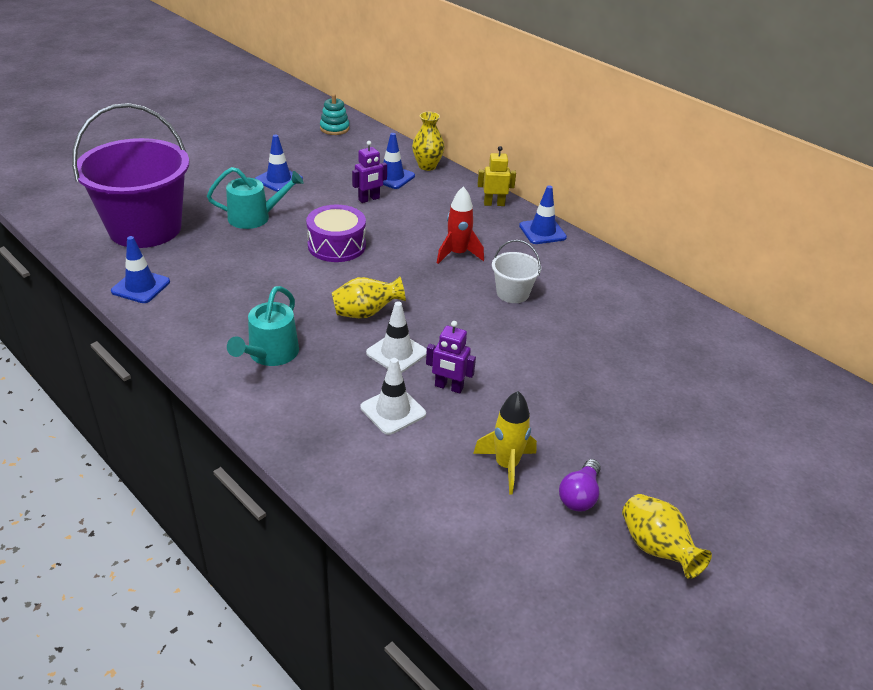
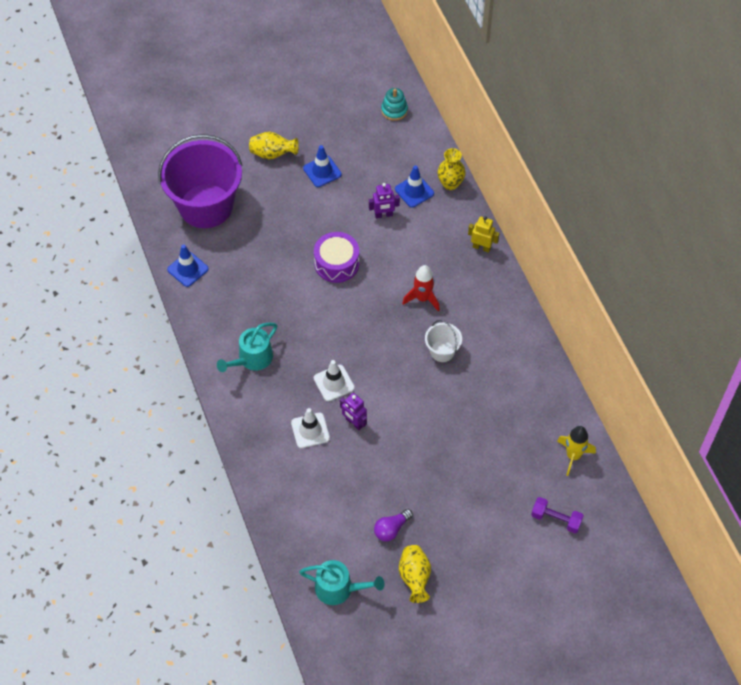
camera: 25 degrees right, 20 degrees up
turquoise watering can [207,167,304,229] -> turquoise watering can moved to [299,560,384,605]
yellow vase [332,276,406,319] -> yellow vase moved to [249,132,299,159]
yellow rocket [473,391,537,494] -> yellow rocket moved to [557,426,596,476]
blue traffic cone [519,186,567,244] -> none
none -> purple dumbbell [531,497,584,533]

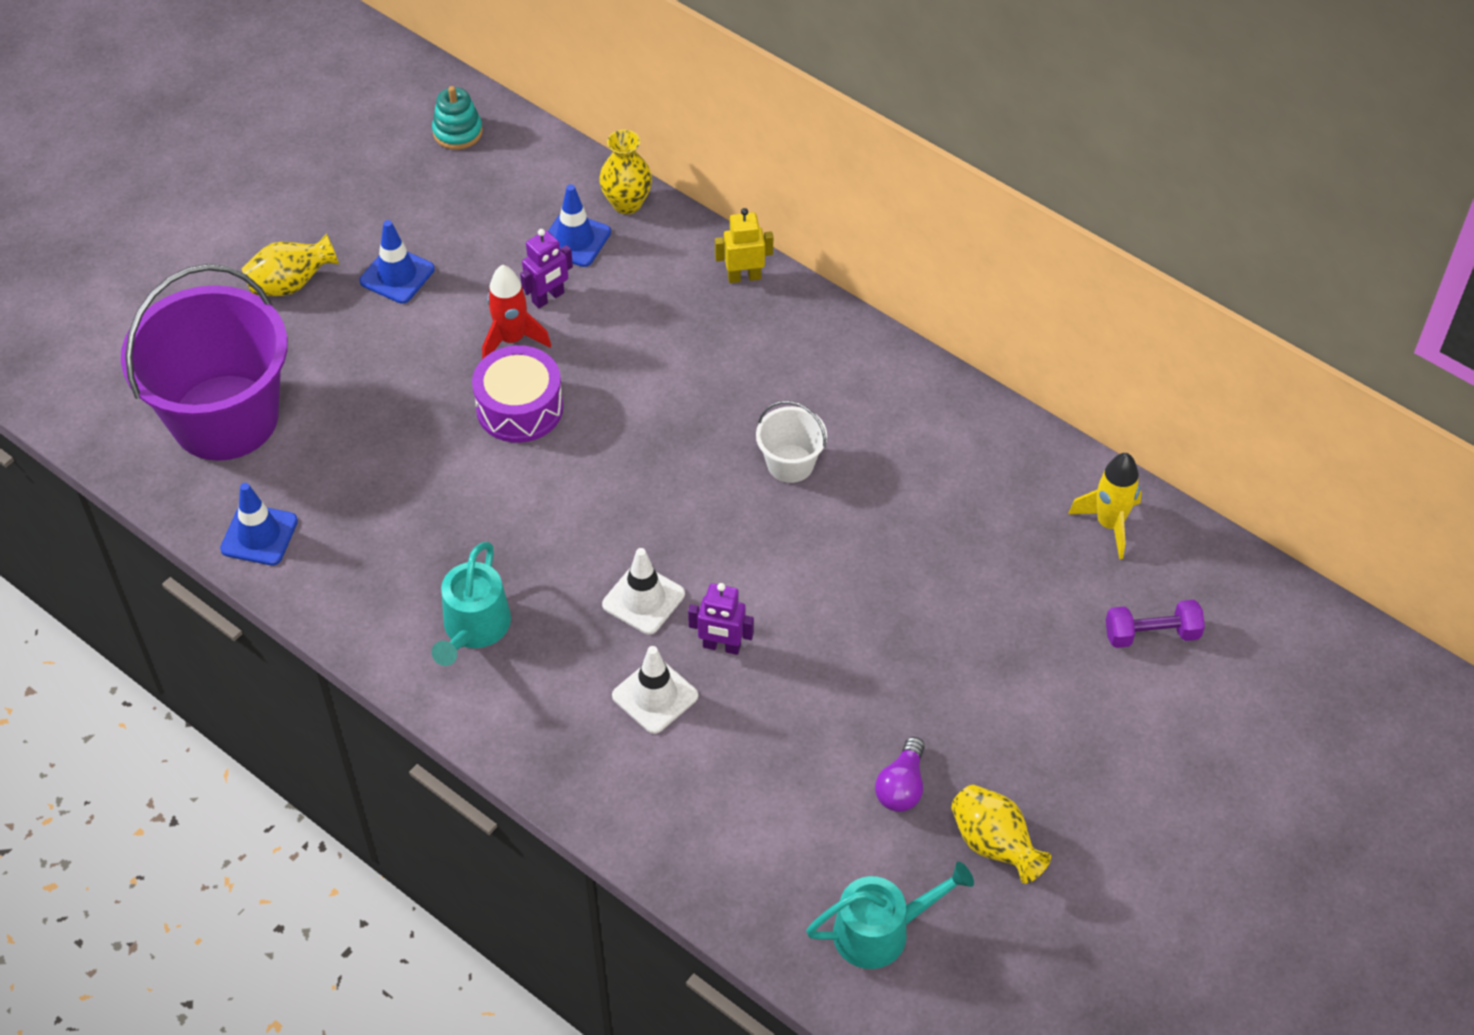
camera: 30 degrees left, 5 degrees down
red rocket [402,265,440,312] -> red rocket moved to [482,265,551,359]

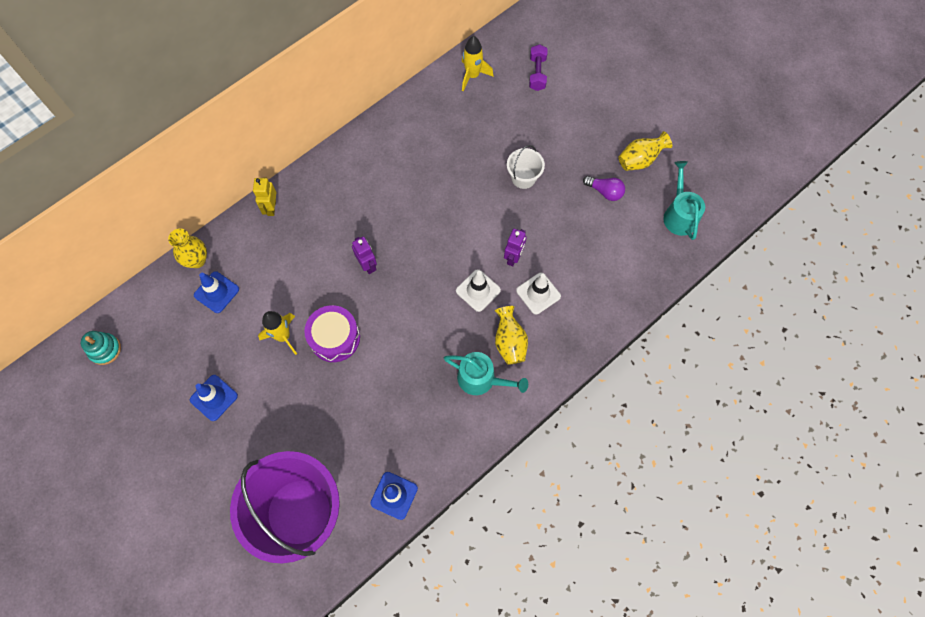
camera: 80 degrees left, 15 degrees up
yellow vase [242,233,339,296] -> yellow vase moved to [495,306,528,365]
red rocket [482,265,551,359] -> yellow rocket [258,311,297,355]
purple robot [520,229,573,308] -> purple robot moved to [352,237,377,274]
white bucket [756,401,827,483] -> white bucket moved to [507,145,545,189]

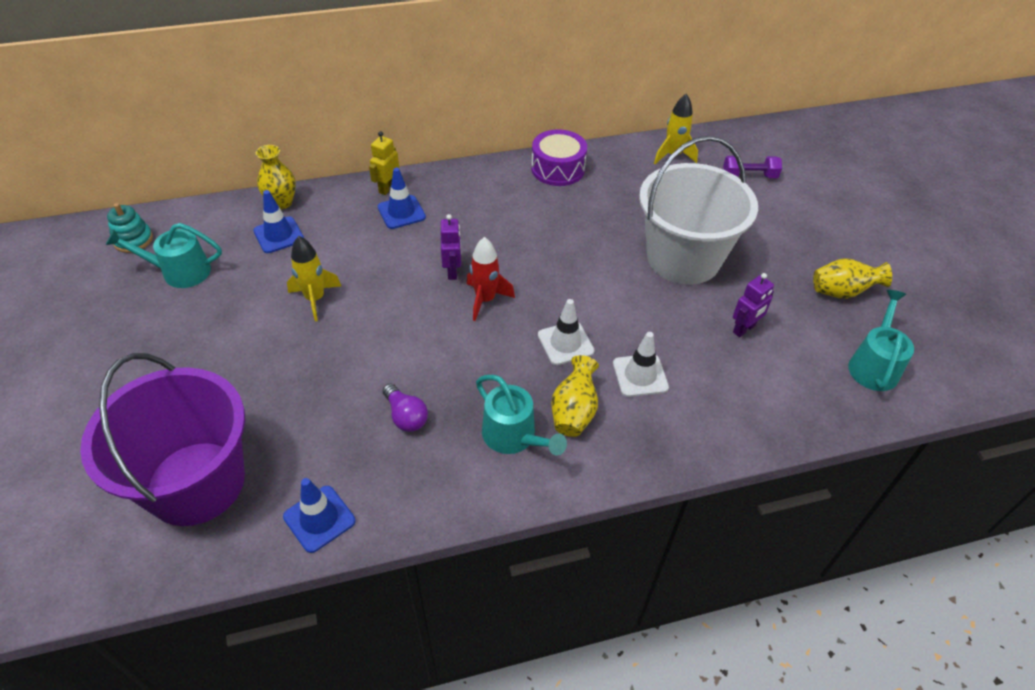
camera: 25 degrees right, 20 degrees down
blue traffic cone [190,375,238,421] -> blue traffic cone moved to [378,168,426,229]
purple drum [304,305,360,362] -> purple drum moved to [531,129,587,186]
purple robot [504,229,527,267] -> purple robot moved to [733,273,774,337]
white bucket [507,145,545,189] -> white bucket [639,136,758,285], size x2.30
purple dumbbell [529,44,548,91] -> purple dumbbell turned 60 degrees clockwise [723,156,782,178]
purple light bulb [583,176,625,201] -> purple light bulb moved to [383,384,428,432]
none -> turquoise watering can [106,223,222,288]
none -> red rocket [467,237,515,321]

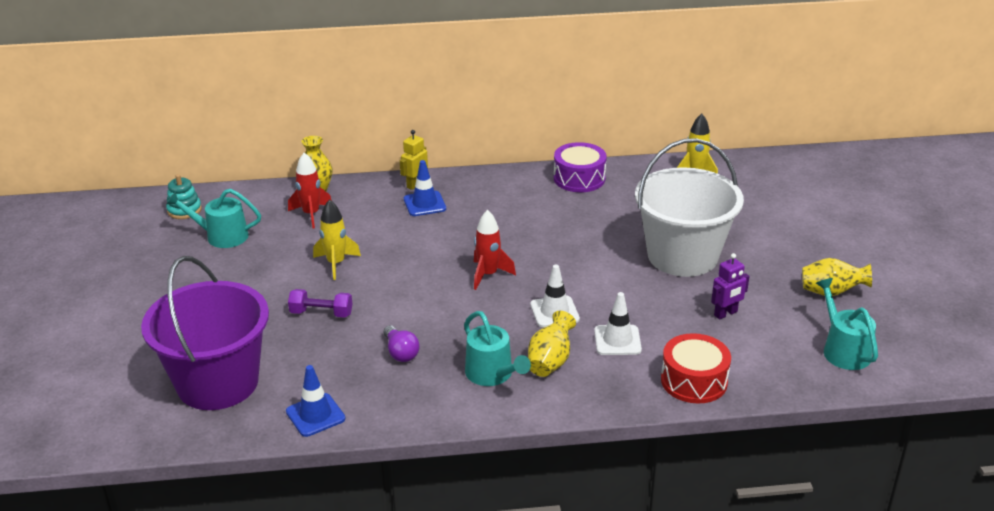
camera: 10 degrees right, 15 degrees down
blue traffic cone [254,190,304,253] -> red rocket [288,152,332,229]
purple robot [441,214,461,280] -> none
purple dumbbell [723,156,782,178] -> purple dumbbell moved to [288,289,352,318]
turquoise watering can [848,290,914,391] -> turquoise watering can turned 45 degrees counterclockwise [816,278,878,370]
none -> red drum [661,333,731,403]

